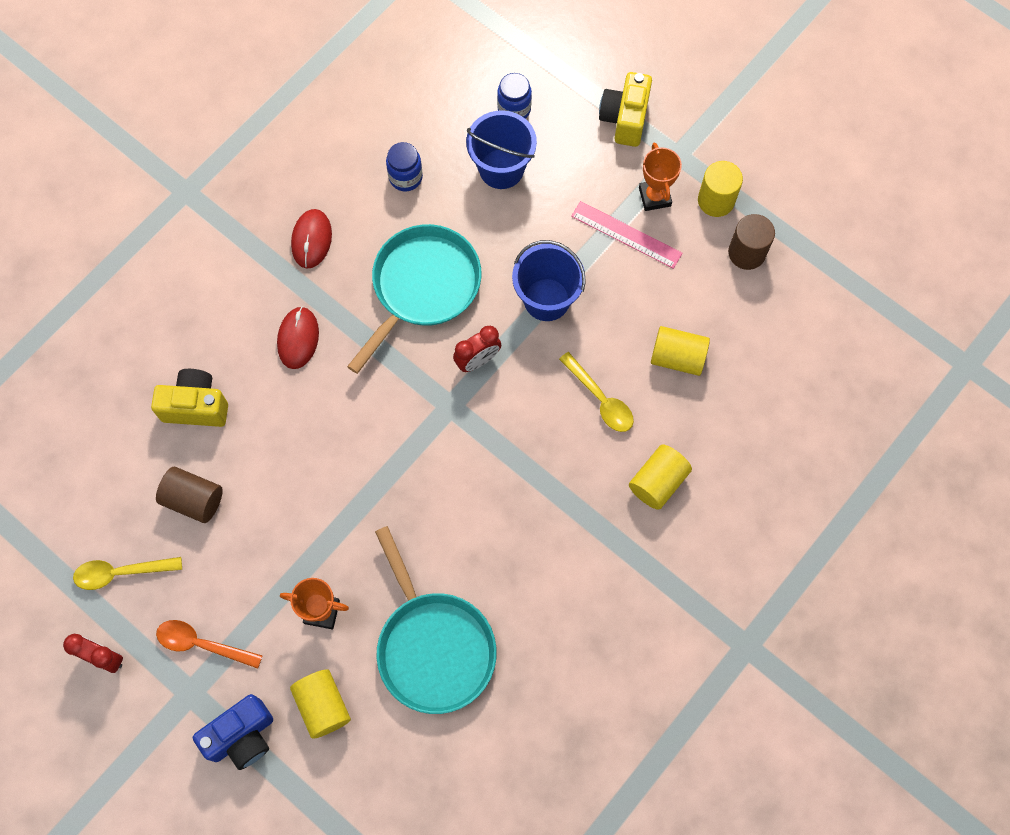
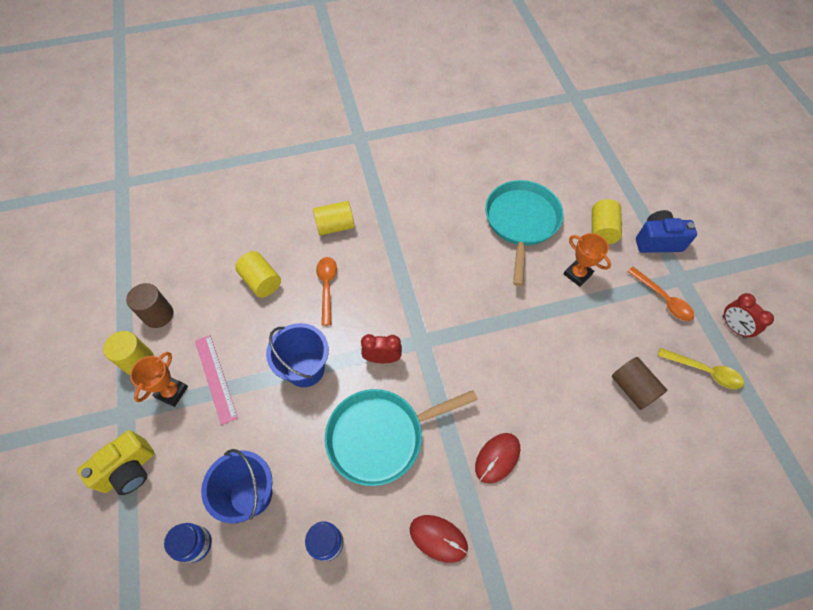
camera: 145 degrees left, 10 degrees down
yellow camera [151,369,228,427] -> none
red mouse [291,209,332,269] -> red mouse turned 75 degrees clockwise [410,515,468,563]
yellow spoon [559,352,634,432] -> orange spoon [316,257,337,326]

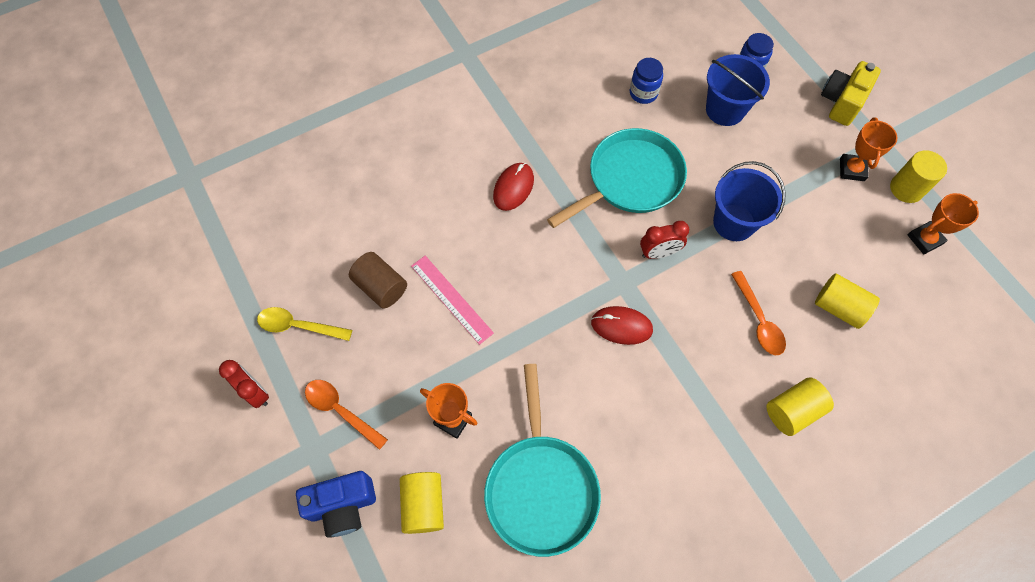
camera: 165 degrees right, 5 degrees up
brown cylinder [126,283,173,328] -> orange trophy [908,193,979,255]
pink ruler [195,335,238,425] -> pink ruler moved to [411,256,494,345]
red mouse [410,515,468,563] -> red mouse moved to [591,306,653,345]

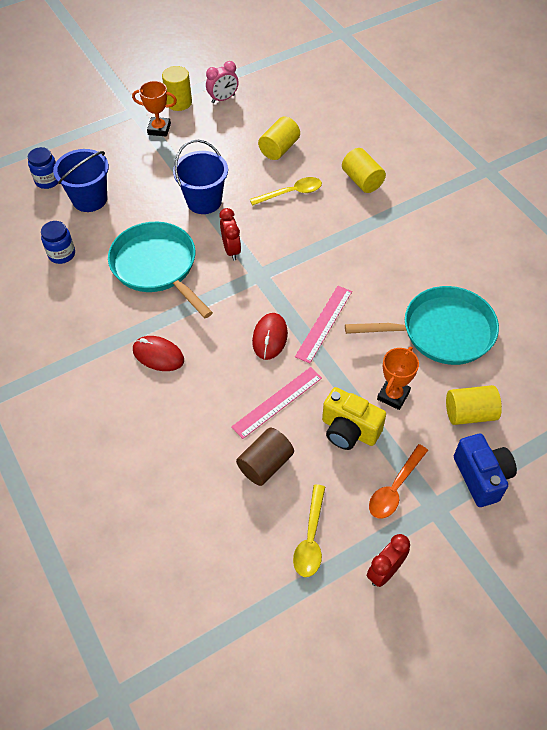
camera: 90 degrees left, 10 degrees down
red mouse [591,306,653,345] -> red mouse moved to [252,313,288,360]
orange spoon [731,271,786,355] -> yellow spoon [250,177,322,206]
yellow camera [821,61,881,126] -> yellow camera moved to [322,387,386,450]
orange trophy [908,193,979,255] -> pink clock [206,61,239,103]
none -> pink ruler [295,286,352,363]

